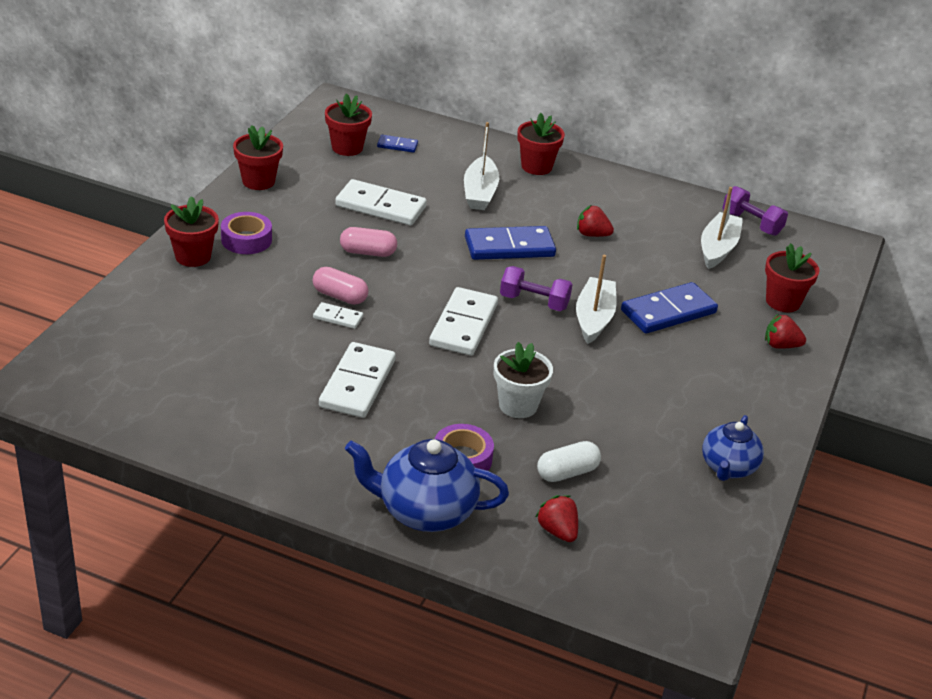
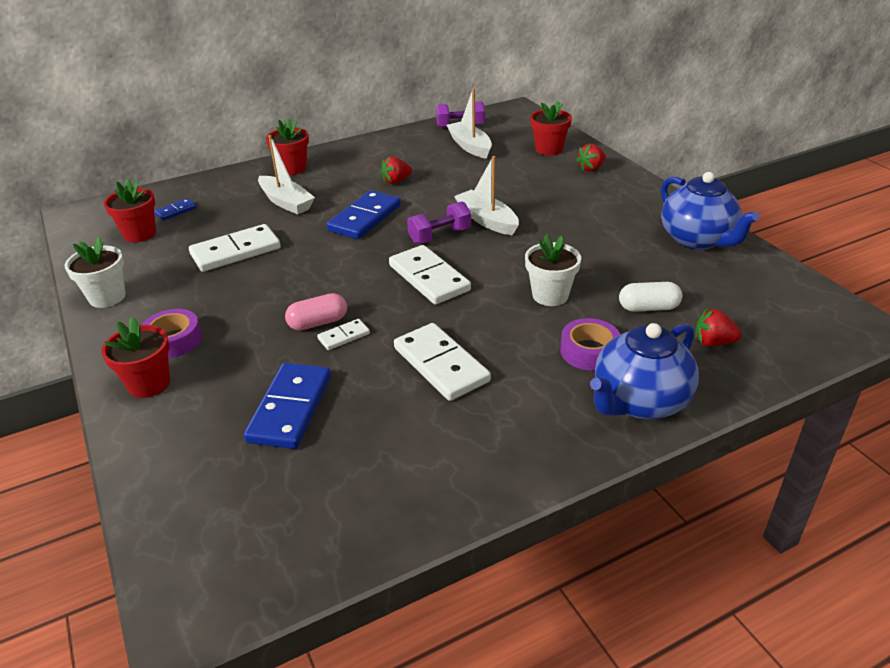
camera: 45 degrees left, 0 degrees up
red flower pot [233,125,283,190] -> white flower pot [64,237,126,308]
pink capsule [340,227,397,257] -> none
white capsule [537,441,601,482] -> white capsule turned 75 degrees clockwise [619,282,682,312]
blue domino [621,282,718,334] -> blue domino moved to [244,363,331,449]
blue teapot [702,415,764,481] -> blue teapot [661,172,760,250], size x1.53

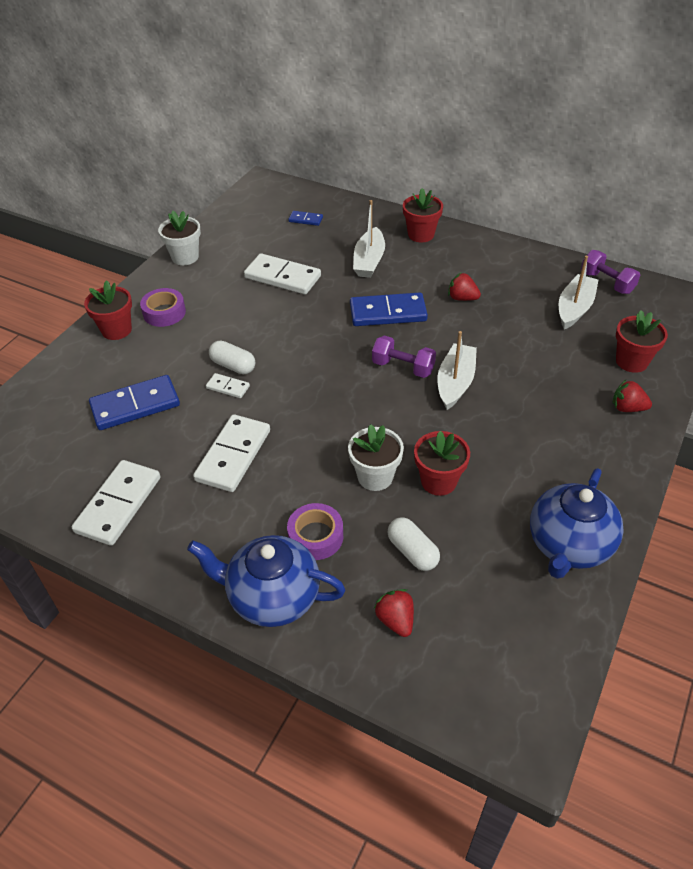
camera: 55 degrees right, 10 degrees up
red flower pot [104,178,156,242] -> red flower pot moved to [414,431,470,496]
pink capsule [285,293,347,330] -> white capsule [209,340,255,374]
white domino [389,245,471,305] -> white domino moved to [72,460,161,546]

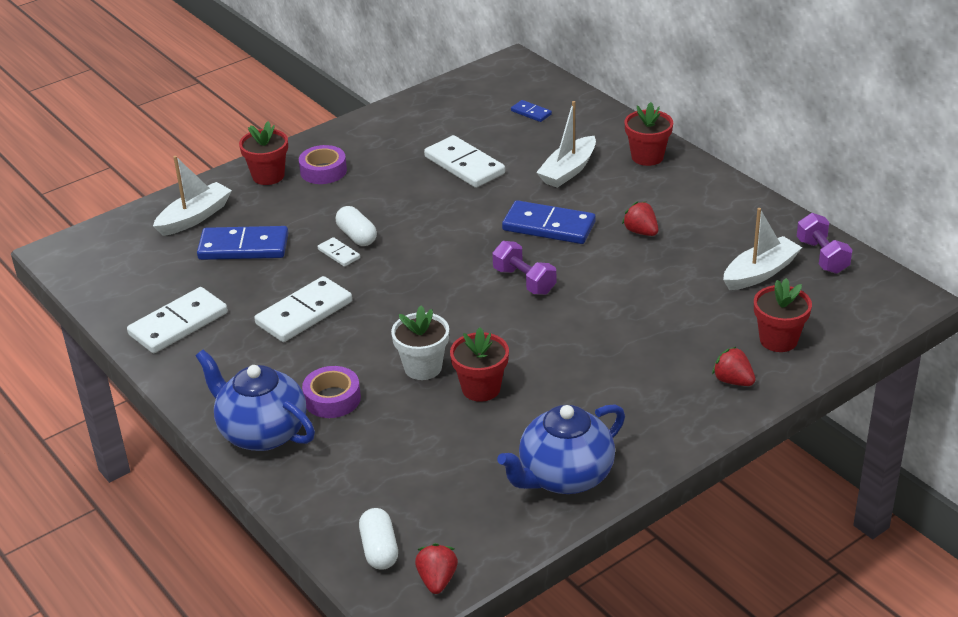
camera: 25 degrees right, 10 degrees down
white flower pot [158,210,201,265] -> none
red strawberry [374,589,414,637] -> red strawberry moved to [415,543,458,594]
white capsule [387,517,440,571] -> white capsule moved to [359,508,398,570]
white boat [437,331,477,410] -> white boat moved to [153,156,232,236]

